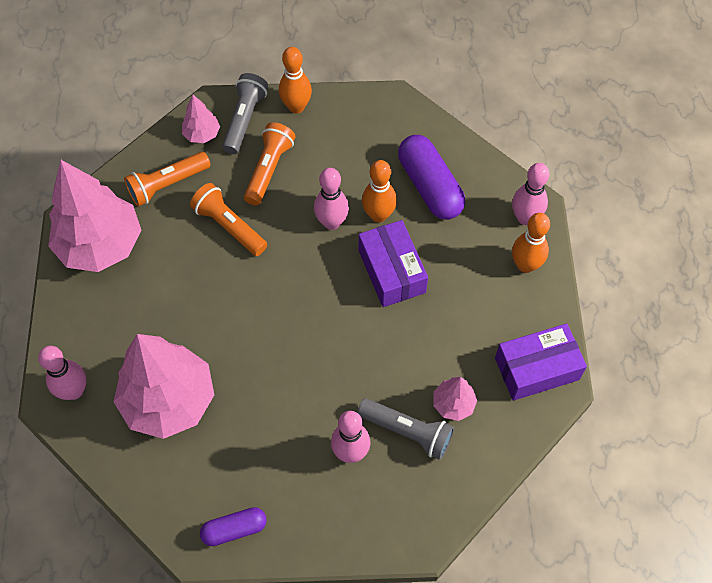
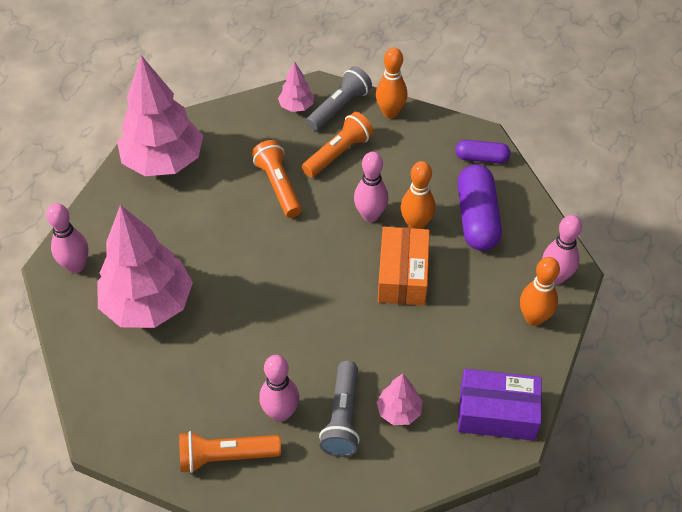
camera: 25 degrees right, 10 degrees down
orange flashlight [124,152,211,206] -> orange flashlight moved to [179,431,281,473]
purple capsule [200,507,267,546] -> purple capsule moved to [455,140,510,163]
grey flashlight [357,398,454,460] -> grey flashlight turned 45 degrees clockwise [319,361,360,457]
purple box [359,220,428,307] -> orange box [378,227,430,306]

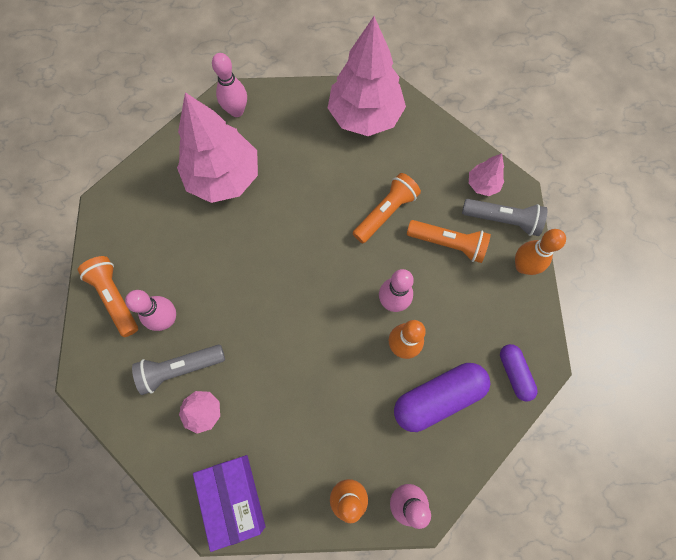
camera: 65 degrees right, 20 degrees up
orange box [378,227,430,306] -> none

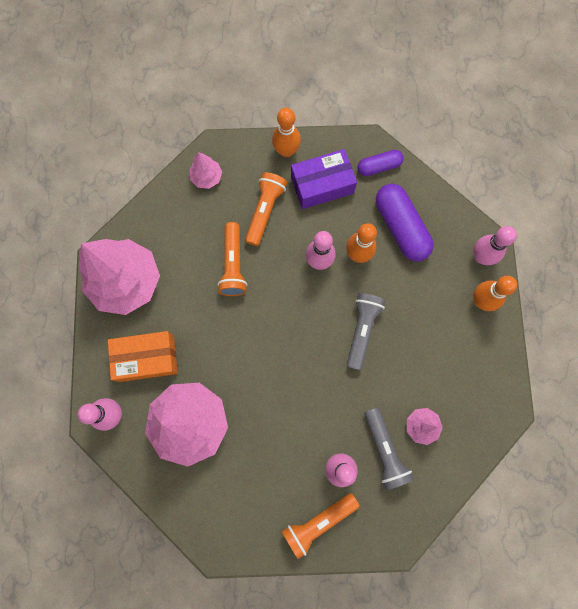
camera: 90 degrees left, 5 degrees up
purple box [193,455,266,552] -> purple box moved to [291,149,357,209]
orange flashlight [353,173,421,243] -> orange flashlight turned 135 degrees counterclockwise [217,222,247,296]
grey flashlight [462,199,548,236] -> grey flashlight moved to [347,293,385,370]
none -> orange box [108,331,178,382]

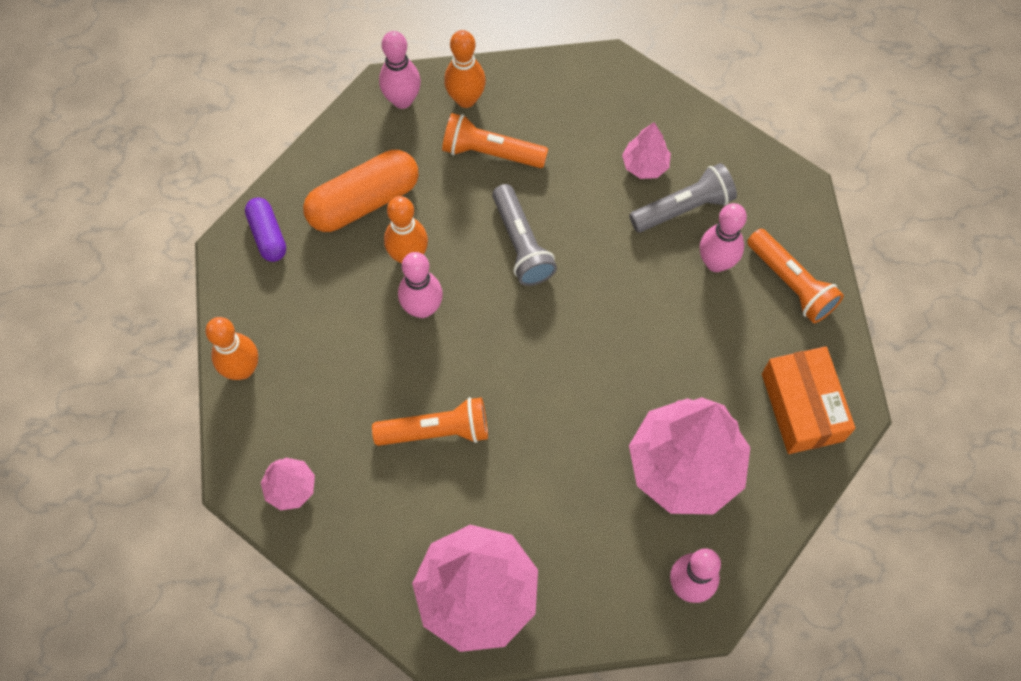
camera: 95 degrees left, 10 degrees down
orange box [108,331,178,382] -> orange box moved to [762,346,856,454]
orange flashlight [245,172,287,246] -> orange flashlight moved to [442,113,548,168]
purple box [291,149,357,209] -> none
grey flashlight [347,293,385,370] -> grey flashlight turned 120 degrees counterclockwise [492,184,557,286]
purple capsule [376,184,434,261] -> orange capsule [303,150,418,232]

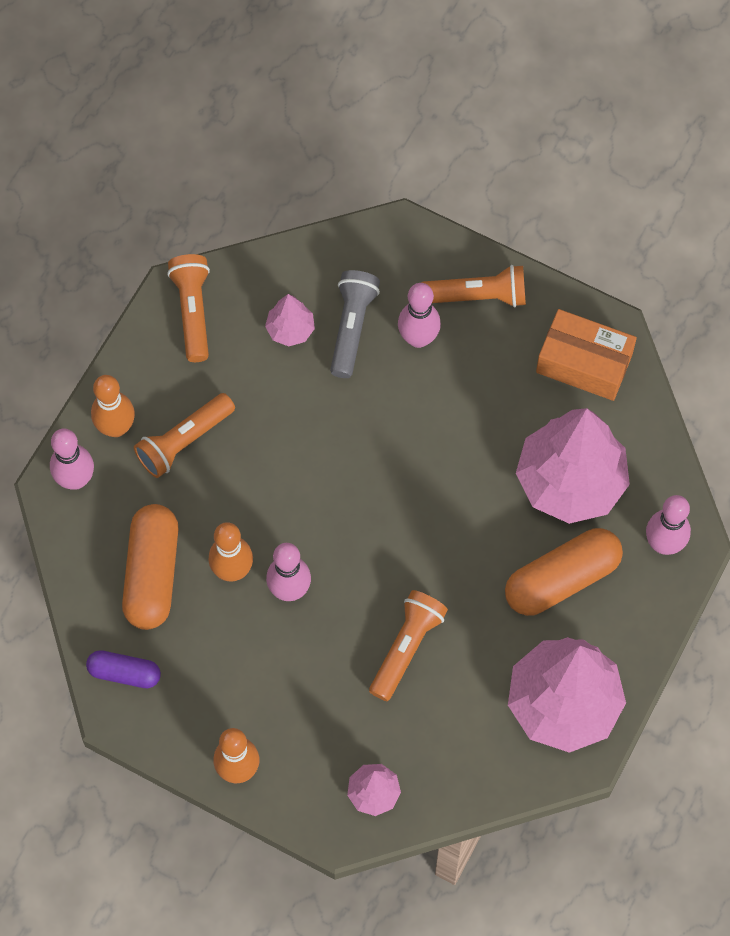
camera: 55 degrees left, 0 degrees up
grey flashlight [492,184,557,286] -> none
none -> orange flashlight [167,254,210,362]
none -> orange capsule [505,528,623,616]

